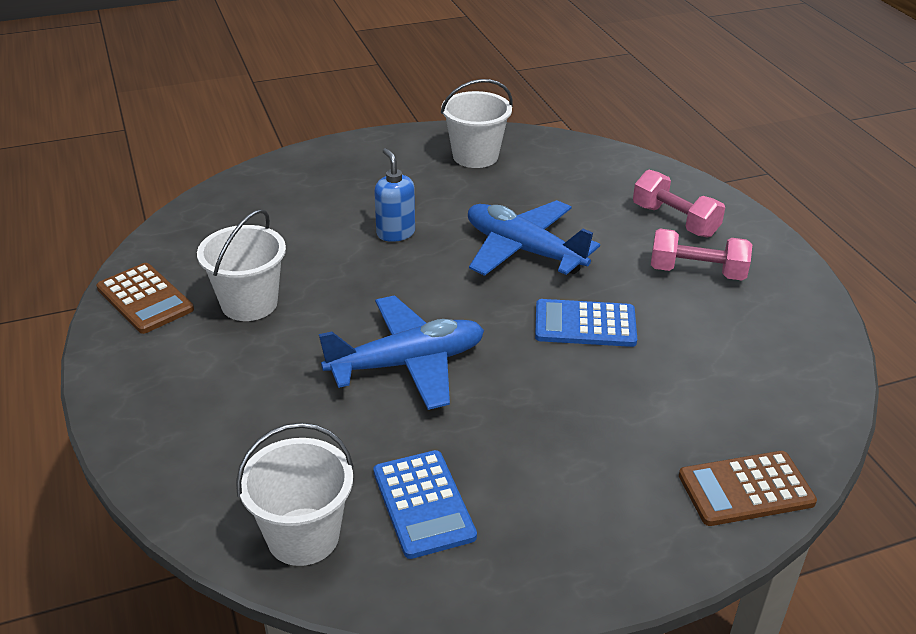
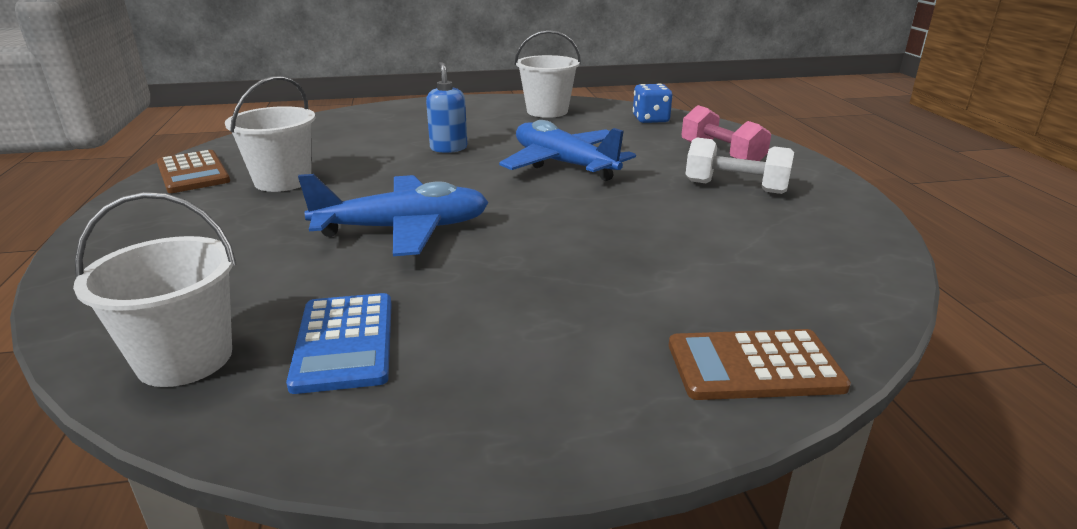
camera: 10 degrees right, 10 degrees down
blue calculator [535,299,637,347] -> none
pink dumbbell [651,229,753,280] -> white dumbbell [686,138,794,194]
none -> blue dice [633,83,673,123]

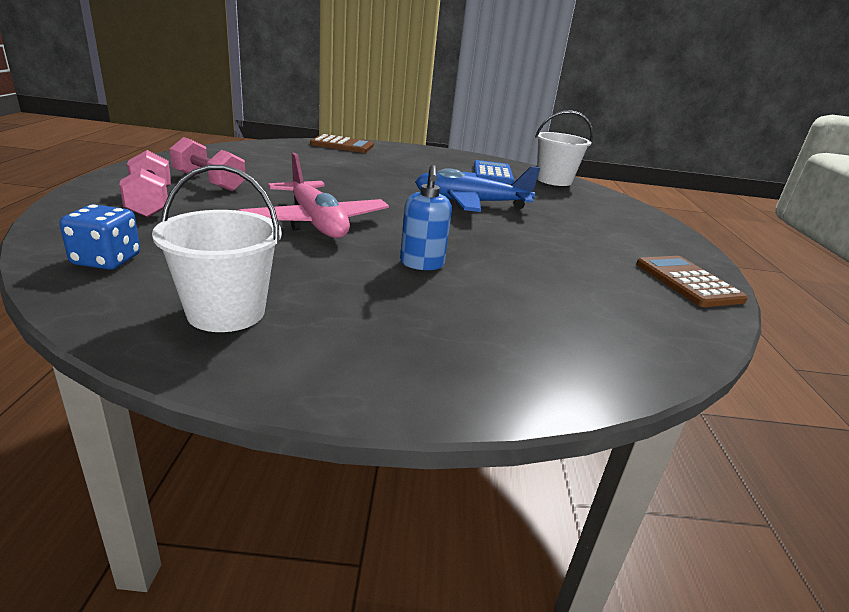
camera: 170 degrees left, 0 degrees up
white bucket [225,76,316,192] -> none
blue plane [499,120,636,181] -> pink plane [238,153,389,238]
white dumbbell [686,138,794,194] -> pink dumbbell [170,137,245,191]

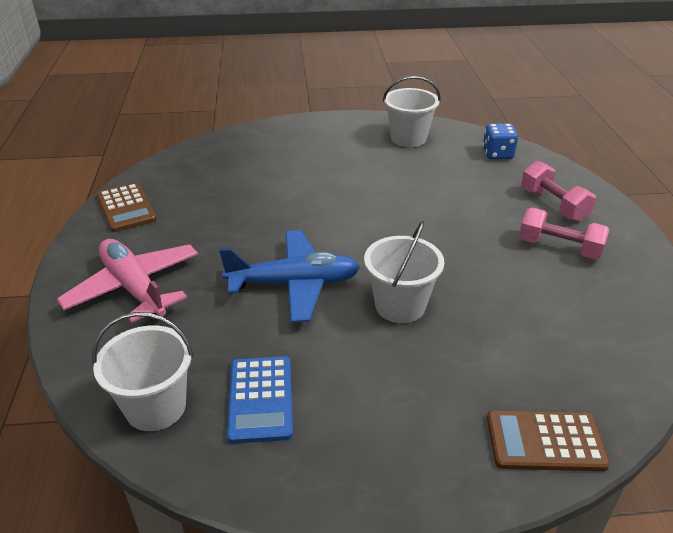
camera: 175 degrees right, 10 degrees up
pink plane [238,153,389,238] -> pink plane moved to [57,239,198,323]
blue soap dispenser [400,165,452,270] -> none
none -> white bucket [364,221,445,323]

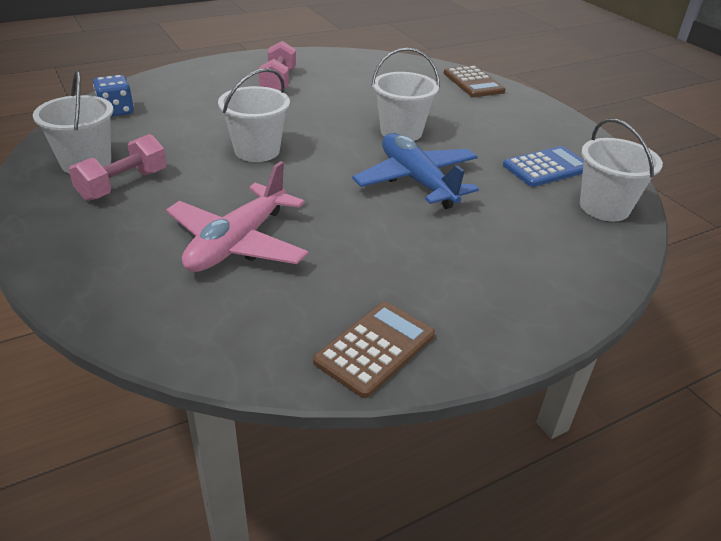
camera: 115 degrees left, 0 degrees up
pink plane [57,239,198,323] -> pink plane moved to [166,161,309,272]
pink dumbbell [521,161,596,222] -> pink dumbbell moved to [69,134,167,201]
none -> white bucket [218,68,290,162]

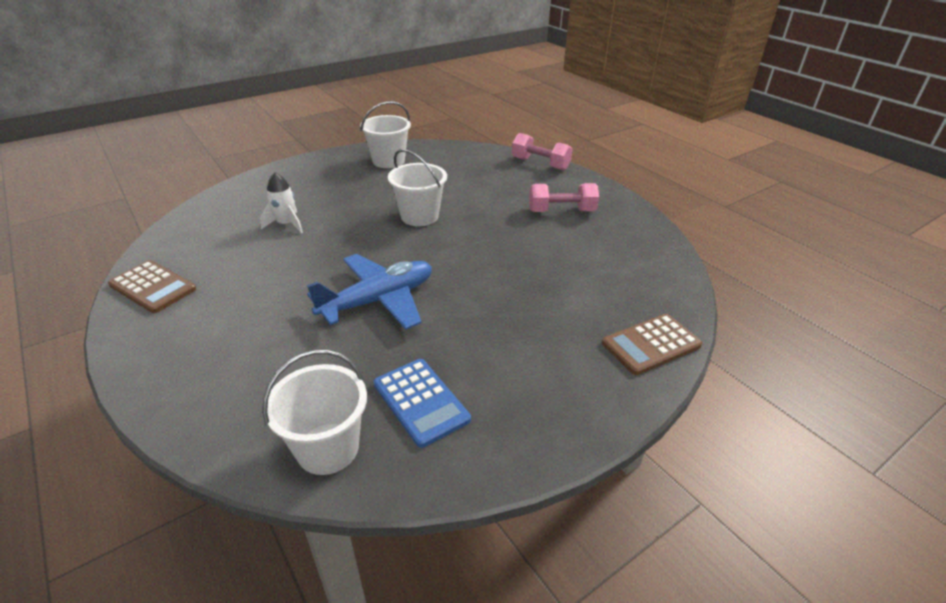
camera: 85 degrees right, 0 degrees up
pink dumbbell [69,134,167,201] -> pink dumbbell moved to [512,133,573,170]
blue dice [93,75,134,117] -> none
pink plane [166,161,309,272] -> white rocket [260,172,303,233]
white bucket [372,48,440,141] -> none

